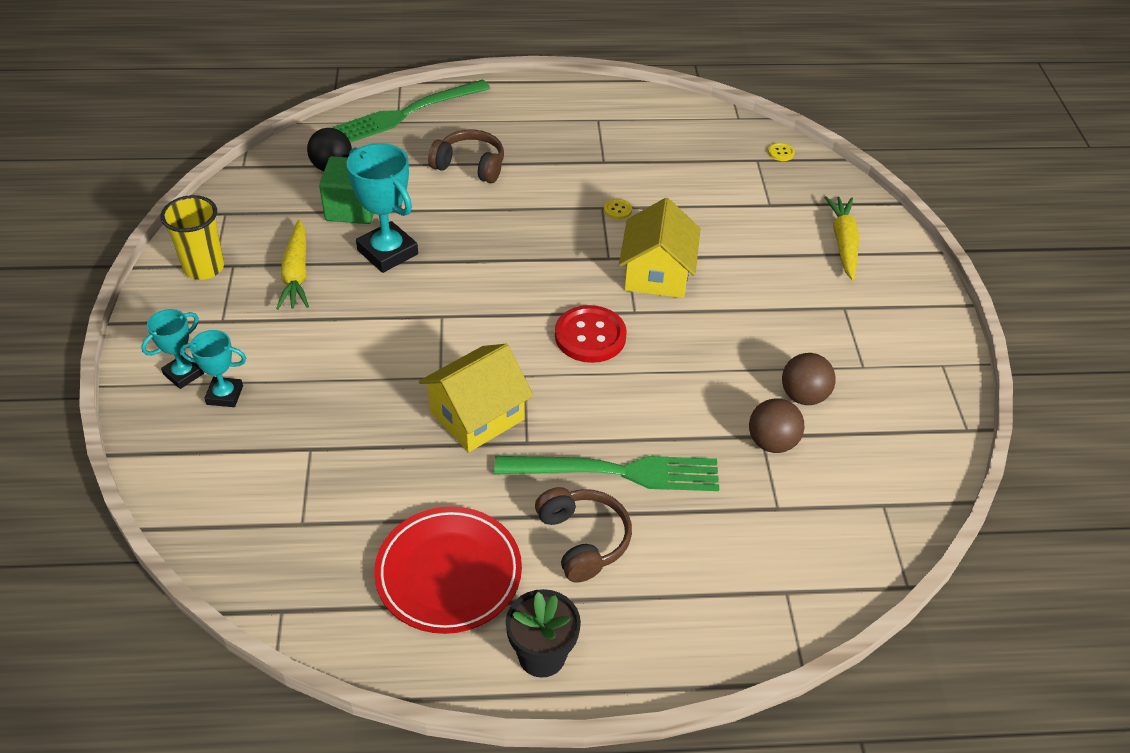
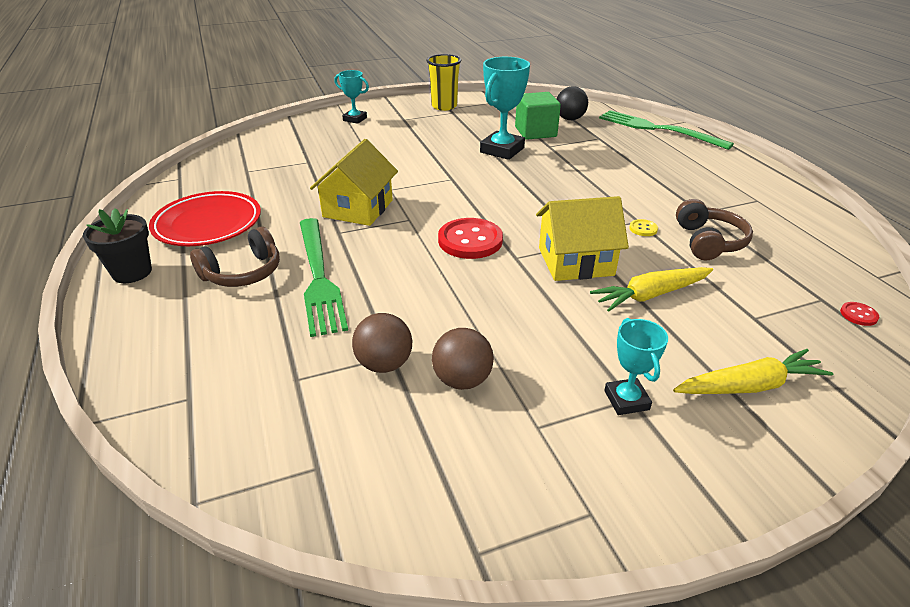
camera: 75 degrees right, 10 degrees down
turquoise trophy [180,330,246,407] -> turquoise trophy moved to [604,318,668,415]
yellow carrot [276,219,309,310] -> yellow carrot moved to [590,267,713,312]
yellow house [419,344,534,452] -> yellow house turned 75 degrees clockwise [310,139,398,226]
brown headphones [428,130,504,183] -> brown headphones moved to [676,199,753,260]
yellow button [768,142,795,161] -> red button [840,302,879,326]

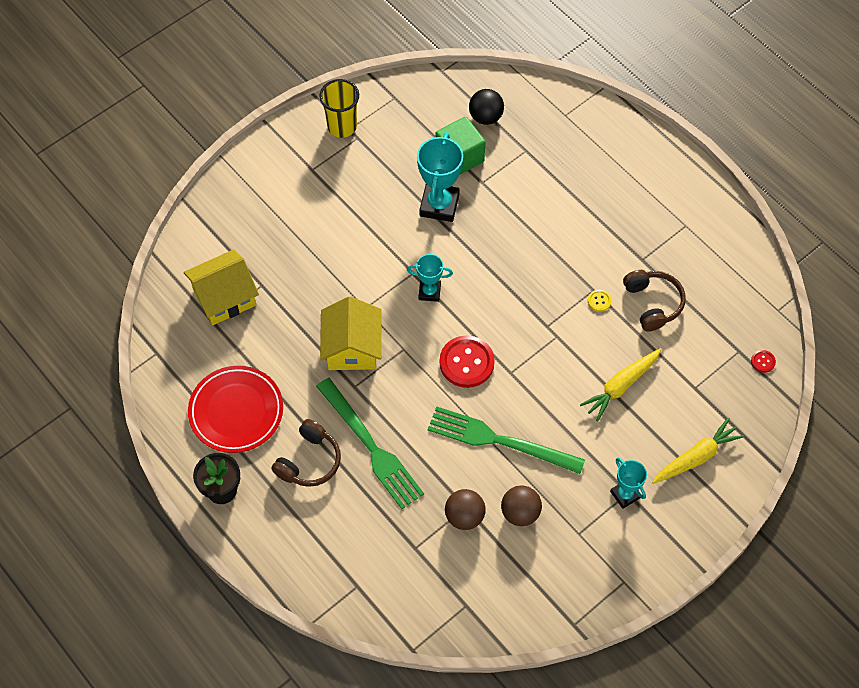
camera: 20 degrees left, 25 degrees up
turquoise trophy [334,70,369,124] -> turquoise trophy moved to [407,254,453,302]
yellow house [536,196,629,281] -> yellow house moved to [184,249,259,325]
green fork [599,110,734,150] -> green fork moved to [427,406,585,474]

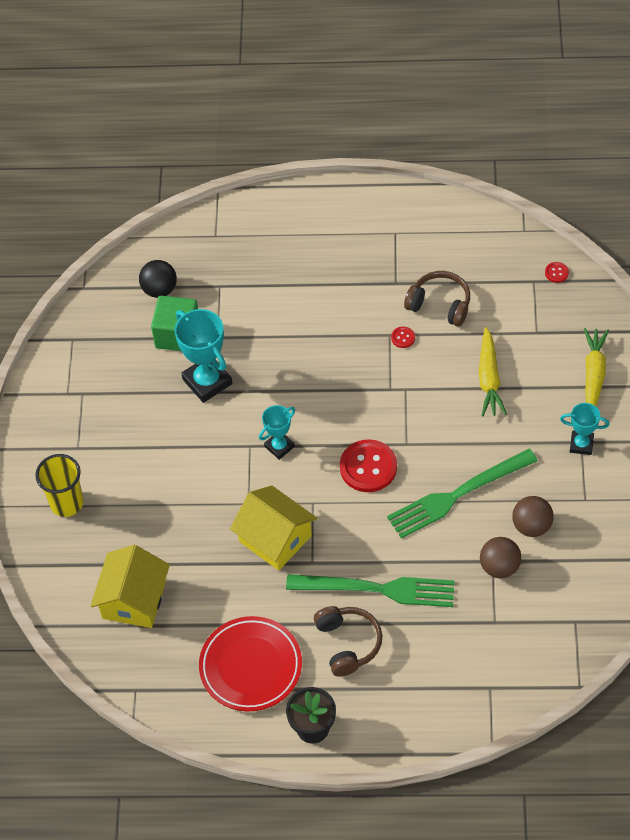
camera: 45 degrees left, 5 degrees down
yellow cup [319,79,359,138] -> yellow cup moved to [35,454,83,517]
yellow button [588,290,611,312] -> red button [391,327,415,348]

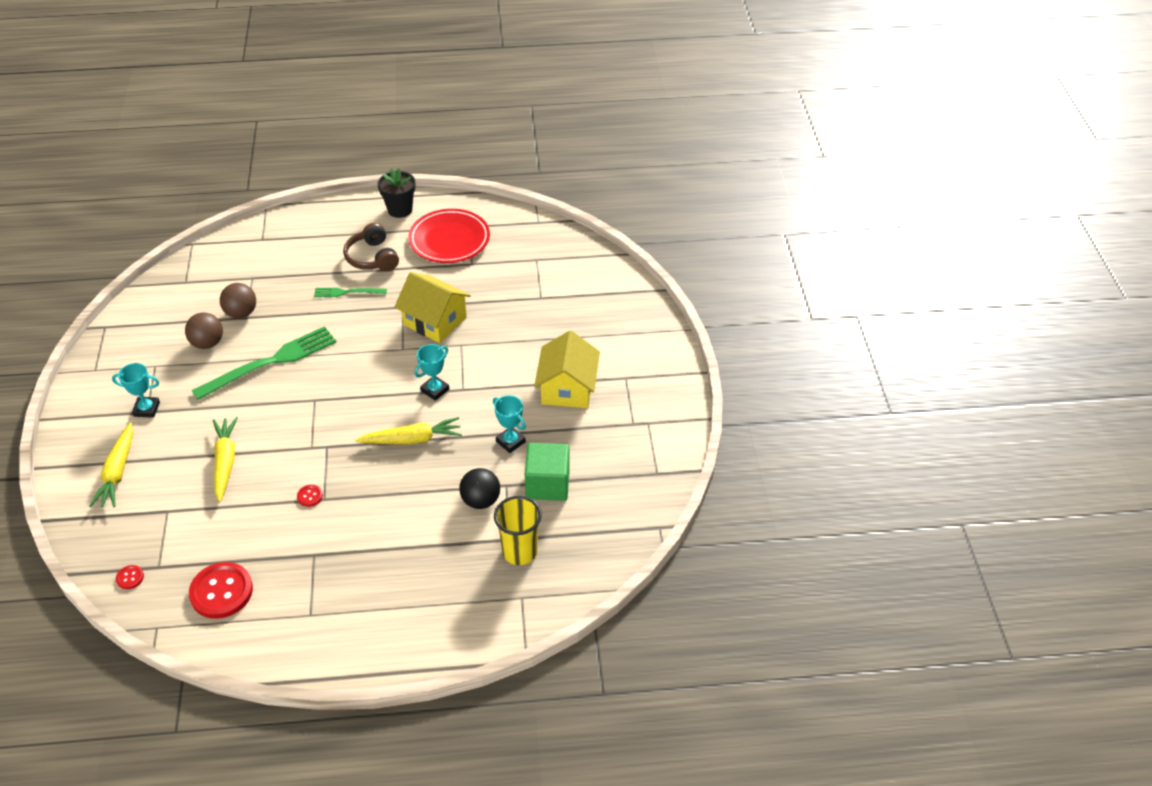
camera: 170 degrees right, 10 degrees down
yellow cup [35,454,83,517] -> yellow cup moved to [494,496,542,565]
yellow house [91,545,170,628] -> yellow house moved to [534,331,600,408]
black ball [139,260,177,298] -> black ball moved to [459,468,500,509]
turquoise trophy [175,309,232,403] -> turquoise trophy [493,395,526,453], size x0.59
green fork [286,574,455,607] -> green fork [314,288,387,297], size x0.51
red button [340,439,397,492] -> red button moved to [189,562,253,619]
brown headphones [404,271,470,327] -> none
none -> yellow carrot [355,417,462,444]

